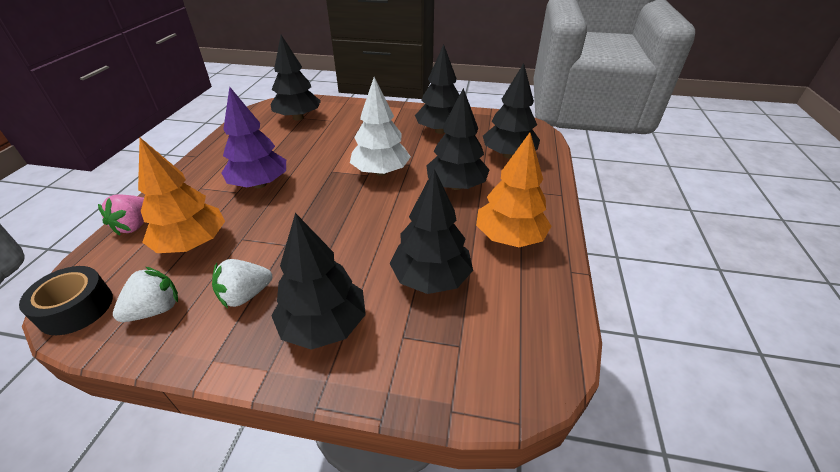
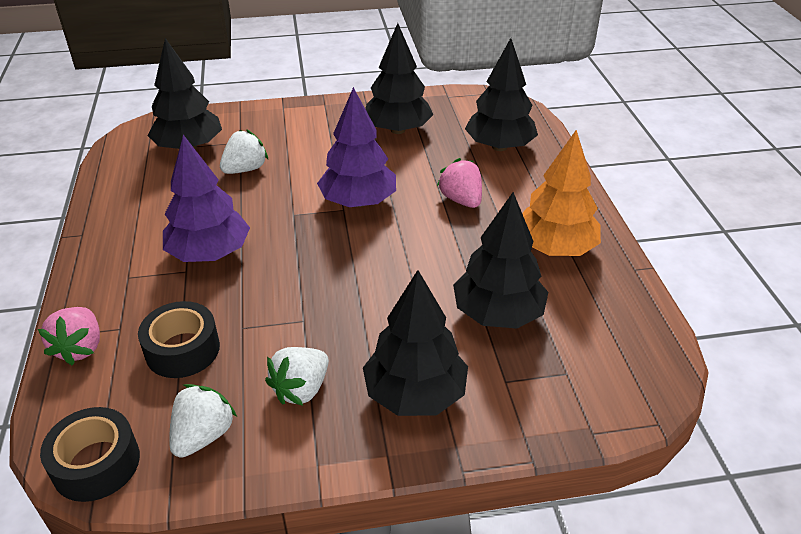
camera: 20 degrees left, 0 degrees up
orange tree [138,138,225,253] -> black tape [138,301,220,378]
white tree [350,77,411,176] -> purple tree [317,87,396,207]
black tree [427,88,489,190] -> pink strawberry [437,158,482,208]
none -> white strawberry [220,129,268,174]

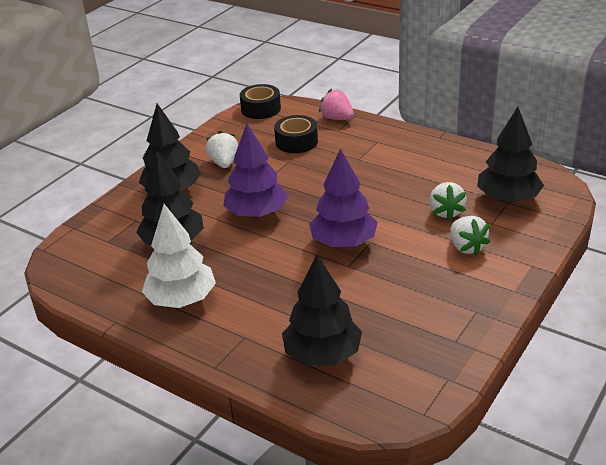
camera: 135 degrees right, 5 degrees down
purple tree [163,135,250,262] -> purple tree moved to [223,124,288,218]
white strawberry [169,384,237,458] -> white strawberry moved to [450,216,490,255]
black tree [365,23,433,134] -> none
pink strawberry [437,158,482,208] -> none
orange tree [522,130,601,256] -> white tree [142,204,216,308]

